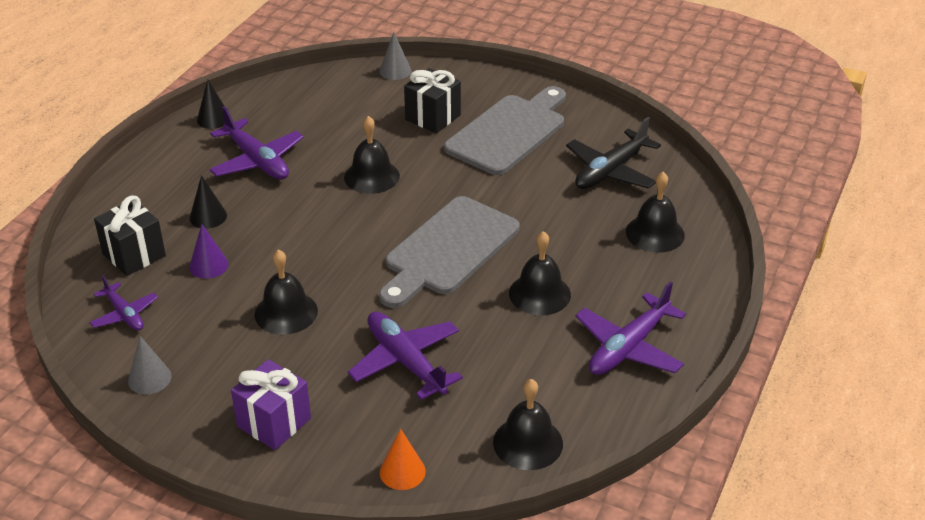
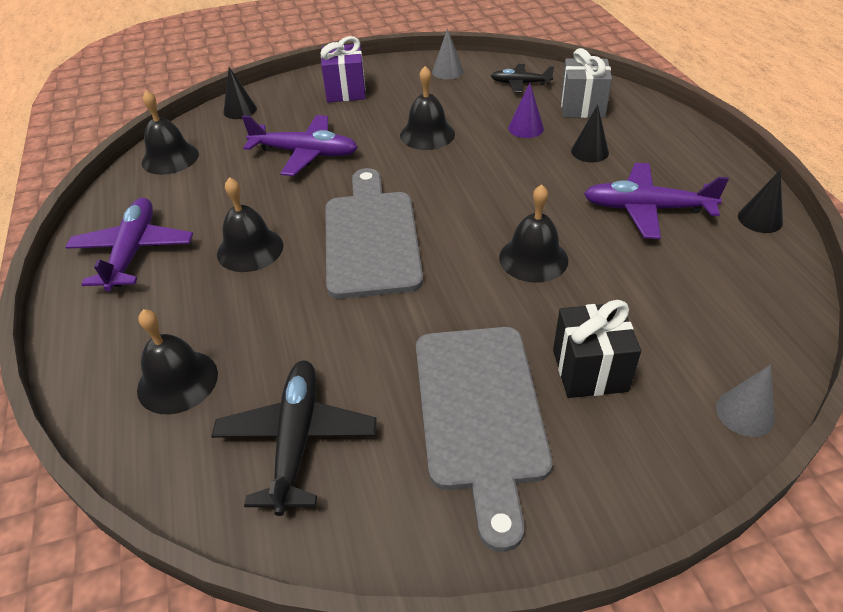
camera: 140 degrees right, 5 degrees up
purple plane [89,276,158,330] -> black plane [491,64,554,93]
black gift [94,195,166,276] -> grey gift [561,48,612,118]
orange cone [380,429,426,490] -> black cone [223,67,257,119]

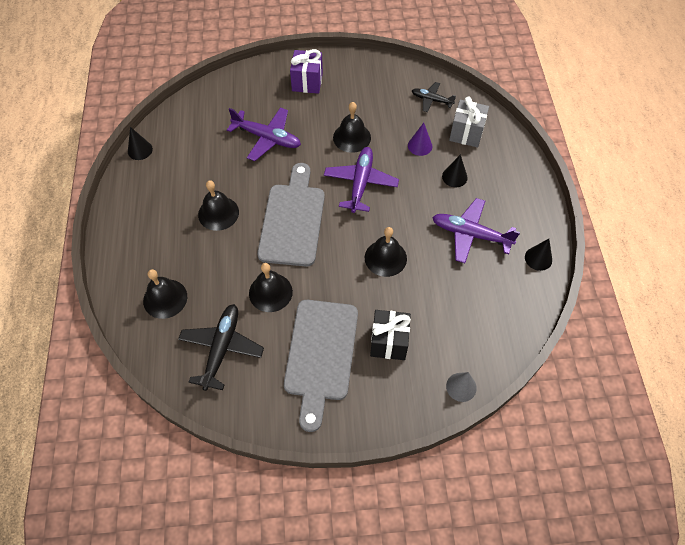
camera: 10 degrees right, 15 degrees up
purple plane [65,198,193,291] -> purple plane moved to [324,147,399,213]
black bell [142,90,199,175] -> black bell moved to [249,263,293,312]
black cone [223,67,257,119] -> black cone moved to [128,127,153,160]
grey cone [432,29,464,79] -> none

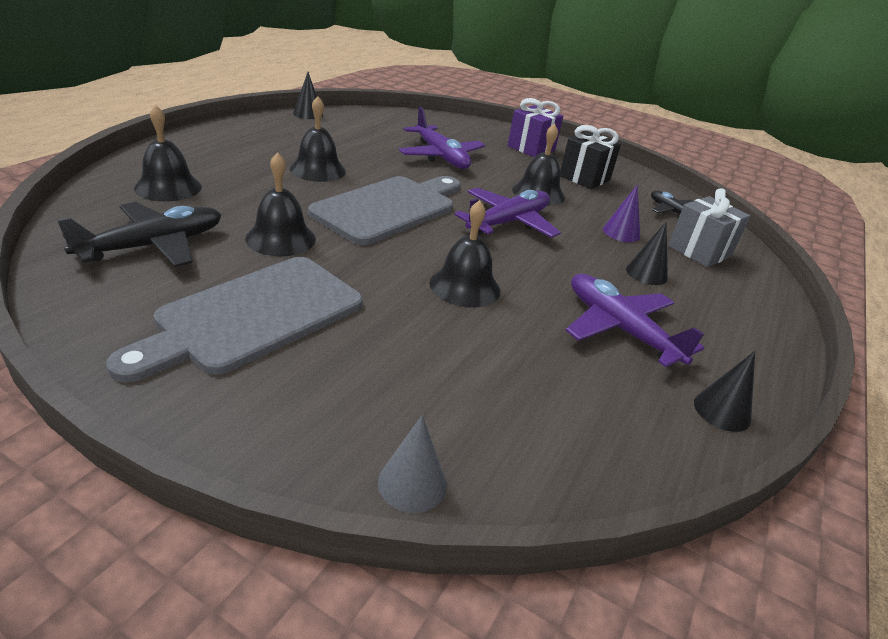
camera: 30 degrees right, 25 degrees down
black gift [370,310,411,360] -> black gift moved to [560,125,621,189]

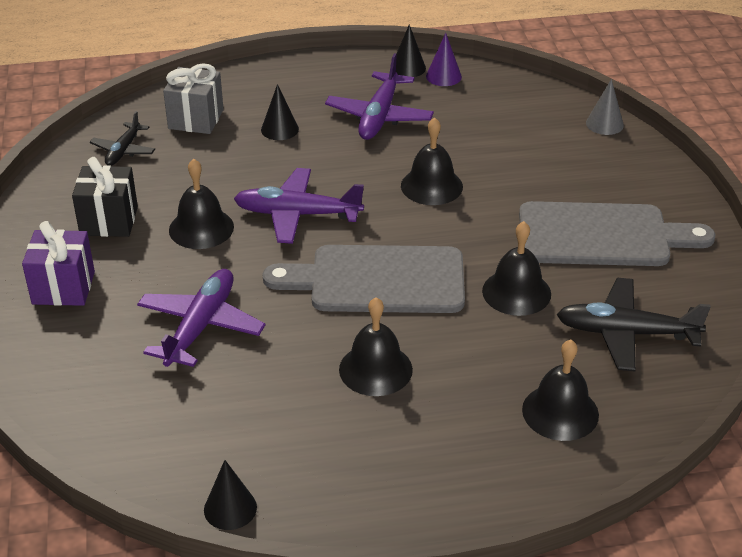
camera: 125 degrees left, 5 degrees up
purple cone [603,184,640,242] -> purple cone moved to [426,33,462,86]

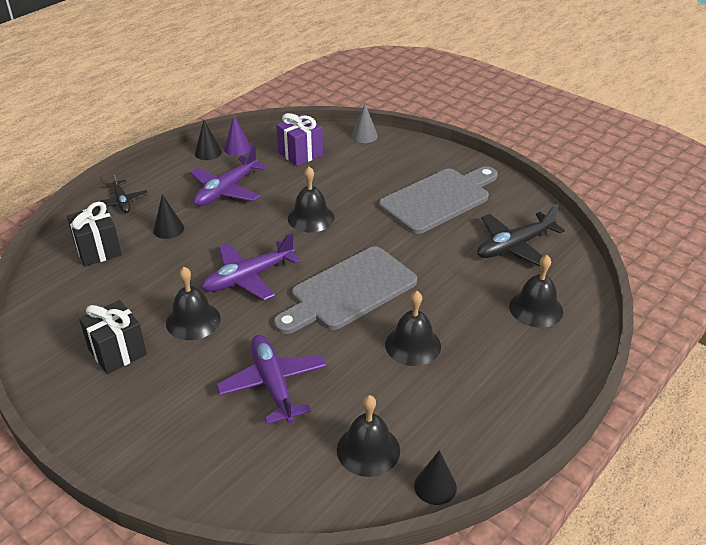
camera: 40 degrees left, 0 degrees up
purple gift [22,221,95,306] -> purple gift moved to [276,113,323,166]
black plane [90,111,155,166] -> black plane moved to [96,172,148,213]
grey gift [163,63,224,134] -> black gift [67,202,122,267]
purple plane [325,53,434,140] -> purple plane turned 60 degrees clockwise [190,145,267,206]
black bell [482,221,551,316] -> black bell moved to [337,395,400,477]

